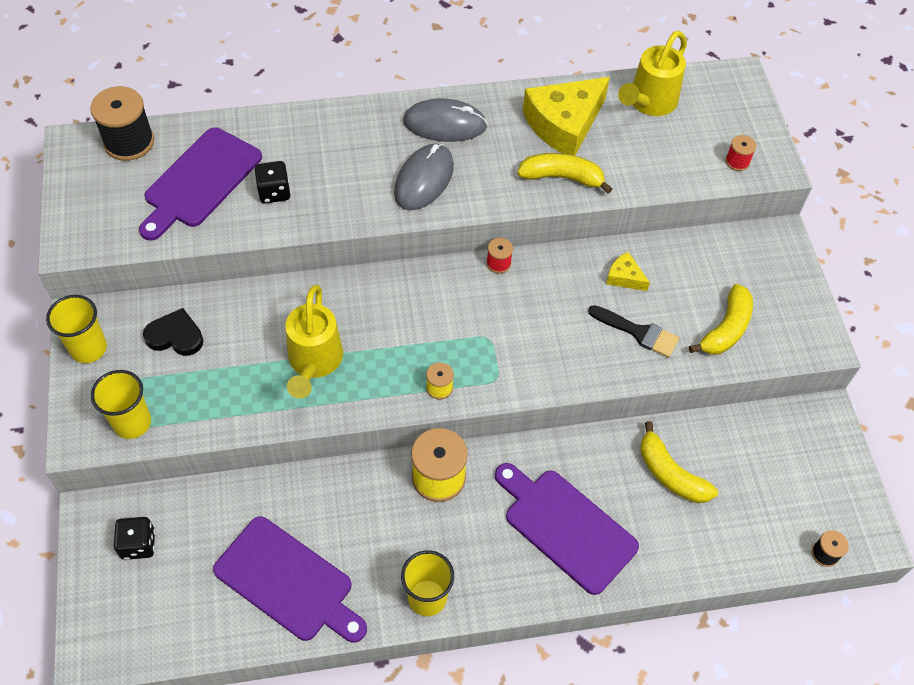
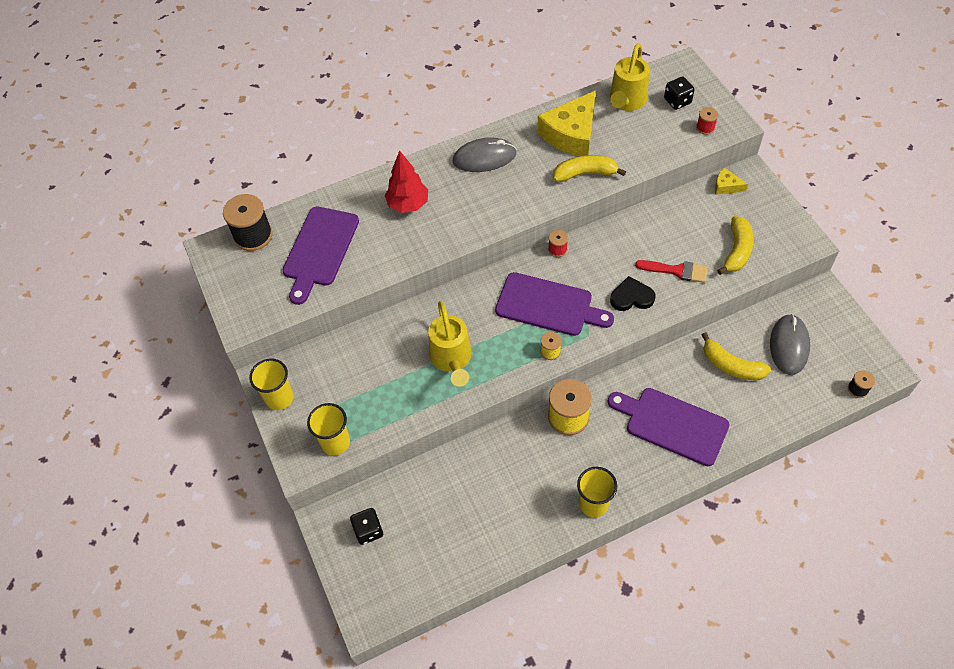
camera: 10 degrees left, 0 degrees up
black heart [143,308,203,356] -> black heart moved to [610,276,655,311]
purple cutting board [213,516,367,643] -> purple cutting board moved to [495,272,614,336]
black dice [254,161,291,203] -> black dice moved to [664,77,695,110]
grey mouse [394,144,454,210] -> grey mouse moved to [770,314,810,375]
black brush [588,305,679,358] -> red brush [635,260,707,283]
yellow cheese [606,252,650,291] -> yellow cheese moved to [715,168,748,195]
none -> red tree [385,150,428,213]

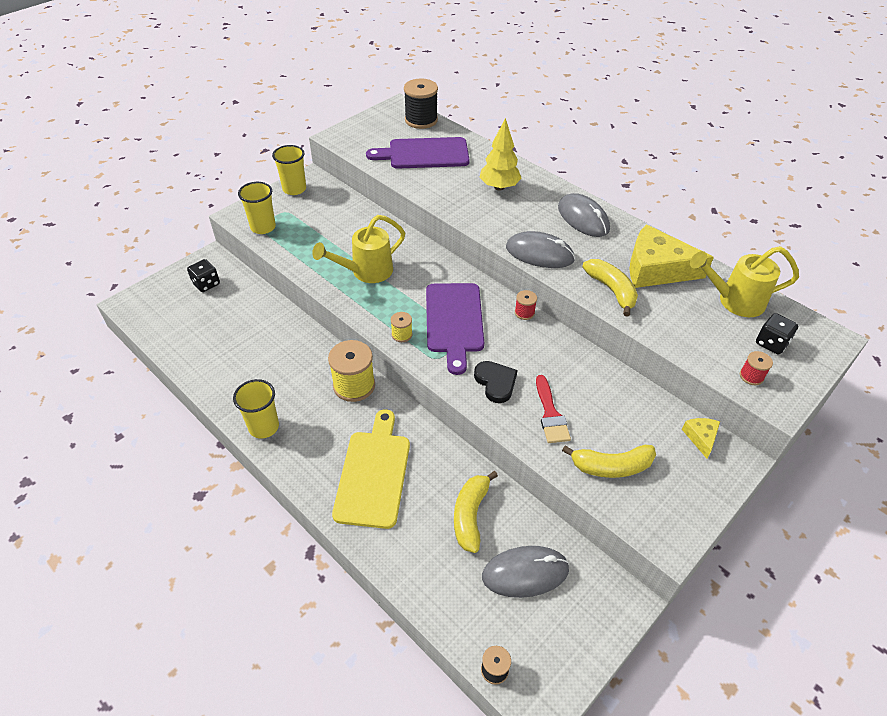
camera: 65 degrees right, 10 degrees down
red tree [385,150,428,213] -> yellow tree [480,118,521,191]
purple cutting board [608,388,730,466] -> yellow cutting board [332,409,410,529]
none -> grey mouse [506,231,575,268]

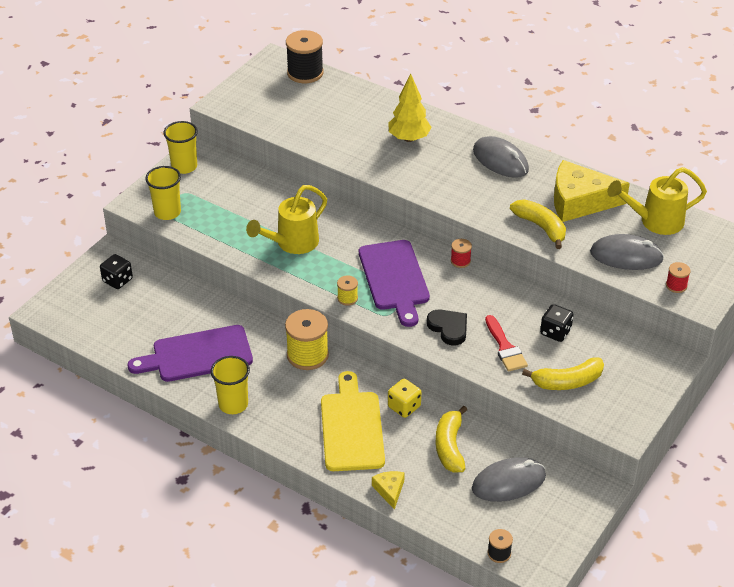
camera: 10 degrees left, 5 degrees down
purple cutting board [366,137,470,169] -> purple cutting board moved to [128,325,253,382]
grey mouse [506,231,575,268] -> grey mouse moved to [590,234,664,270]
yellow cheese [682,418,720,458] -> yellow cheese moved to [372,471,405,510]
black dice [756,313,798,355] -> black dice moved to [540,304,574,342]
none -> yellow dice [388,379,421,418]

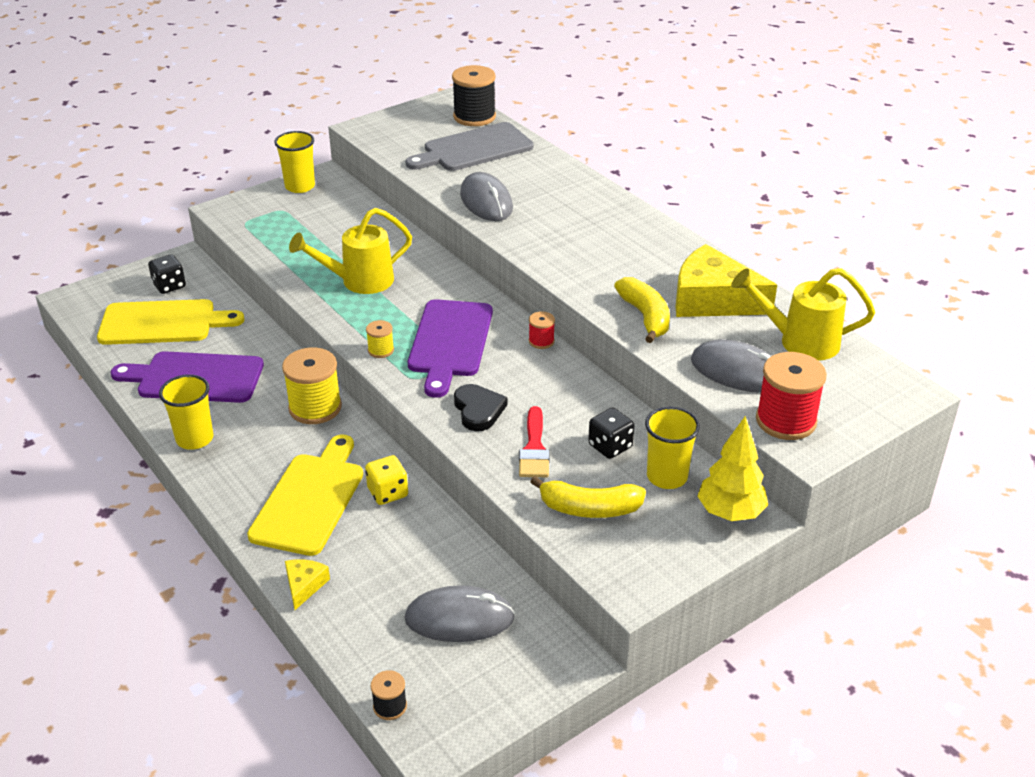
camera: 20 degrees right, 5 degrees down
yellow cup [145,166,181,220] -> yellow cup moved to [645,406,700,489]
yellow tree [389,74,432,142] -> yellow tree moved to [697,416,768,521]
yellow banana [436,406,467,472] -> none
grey mouse [473,136,529,178] -> grey mouse moved to [460,172,513,221]
red spool [666,262,691,293] -> red spool [756,352,827,440], size x2.02
none -> yellow cutting board [97,299,245,345]
none -> grey cutting board [405,122,534,171]

